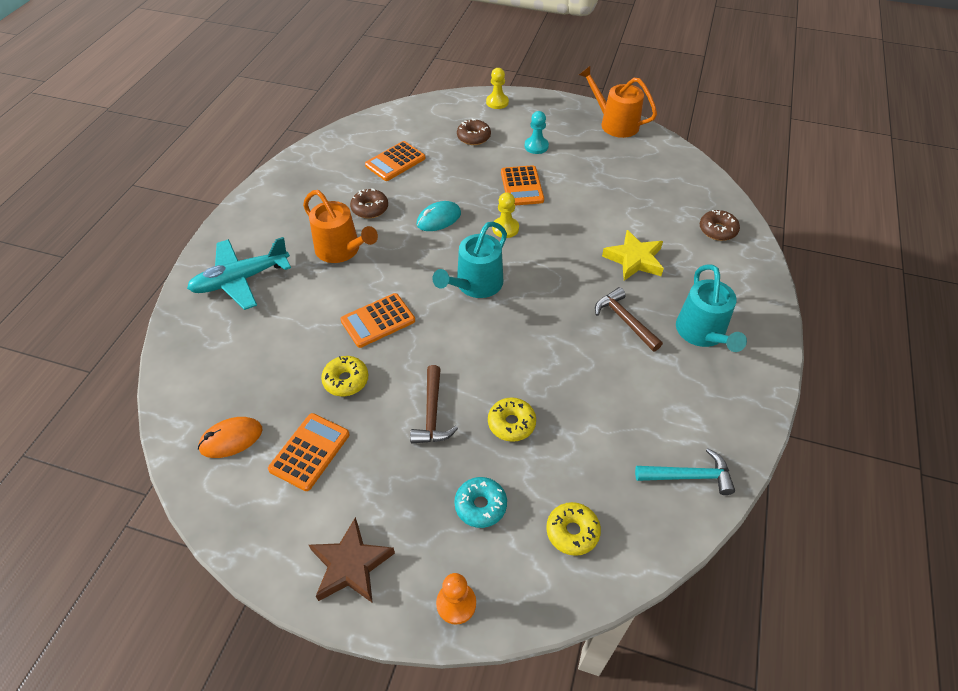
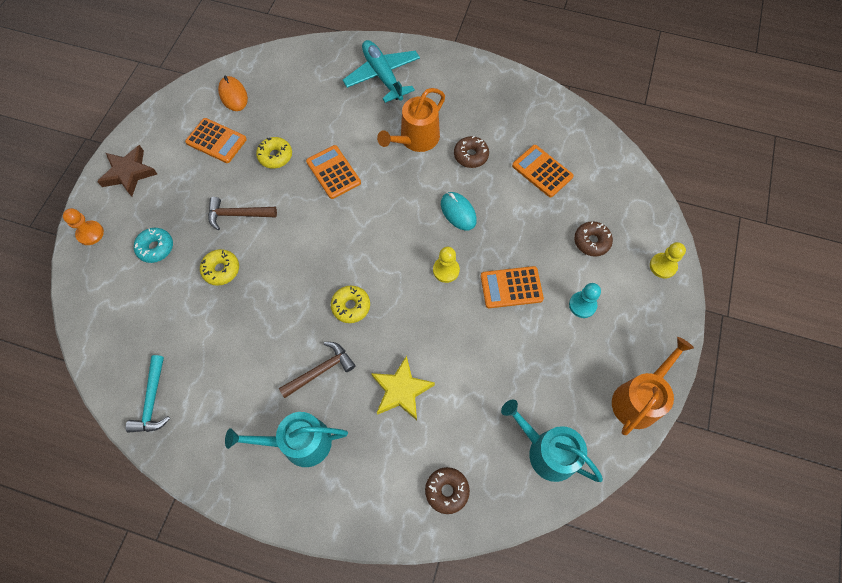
camera: 90 degrees right, 15 degrees up
turquoise watering can [432,221,507,298] -> turquoise watering can moved to [501,400,603,482]
yellow donut [546,502,601,556] -> yellow donut moved to [331,286,370,323]

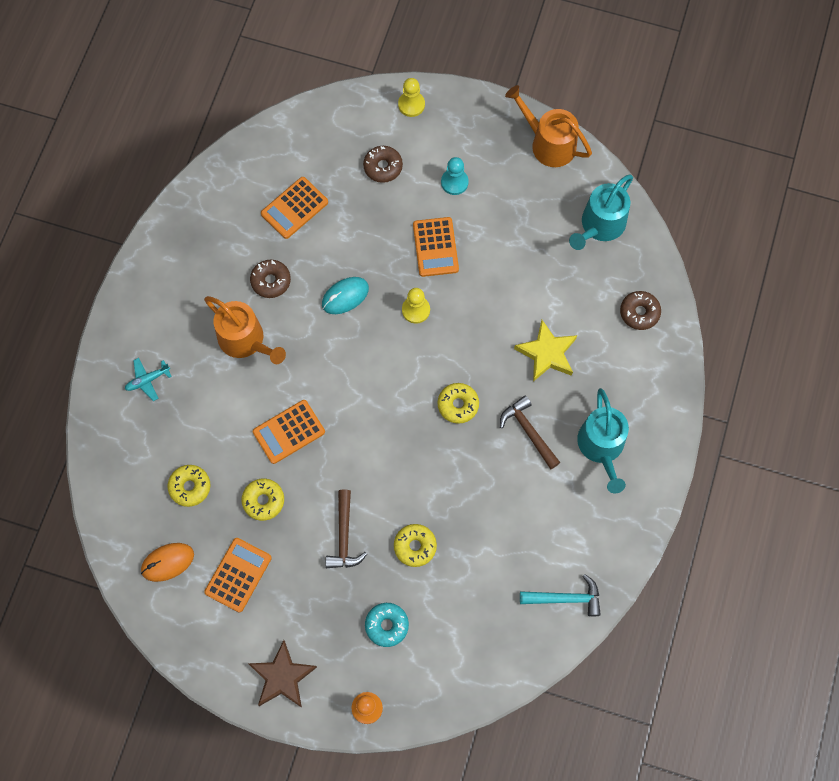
camera: 90 degrees left, 5 degrees up
turquoise plane [343,40,420,103] -> turquoise plane [125,358,172,401], size x0.48
none -> yellow donut [168,465,210,507]

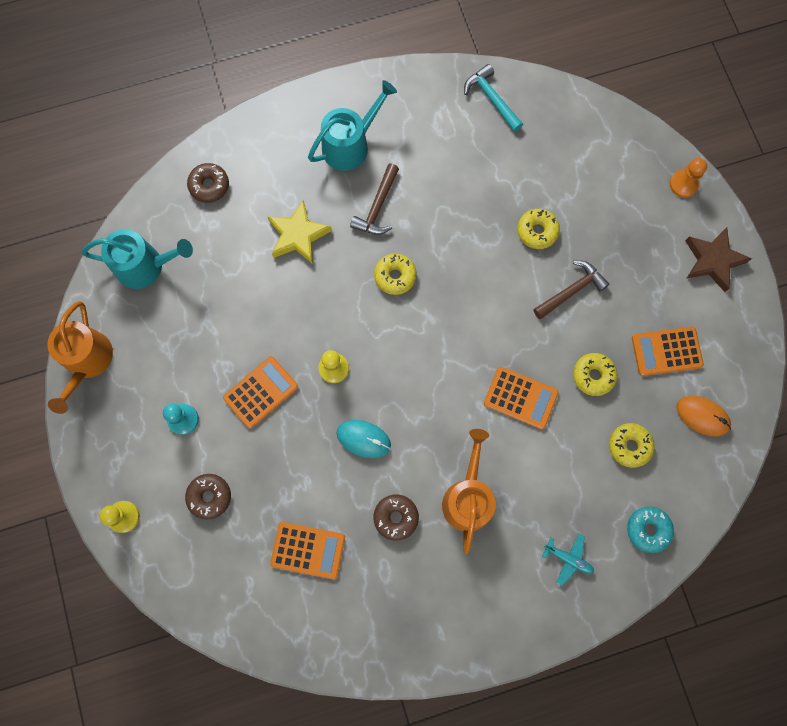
camera: 125 degrees left, 5 degrees up
turquoise donut [365,603,409,647] -> turquoise donut moved to [627,506,674,553]

